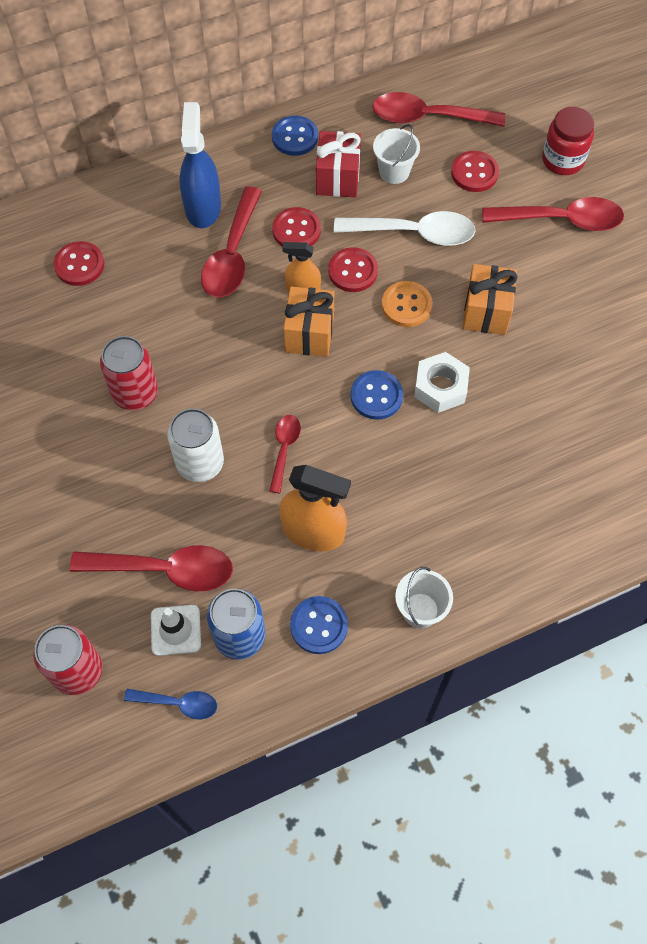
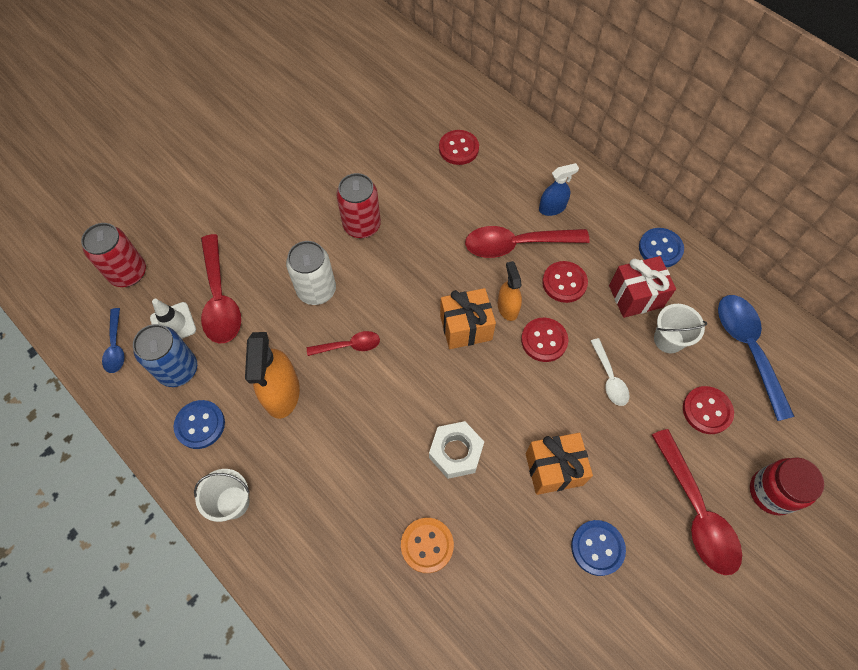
camera: 70 degrees right, 0 degrees up
blue spray bottle [179,102,221,228] -> blue spray bottle [539,163,579,216], size x0.59
white spoon [334,211,476,246] -> white spoon [591,338,629,406], size x0.55
blue button [351,370,403,420] -> blue button moved to [571,520,626,576]
red spoon [372,92,505,127] -> blue spoon [718,295,795,421]
orange button [382,281,433,327] -> orange button moved to [401,518,454,573]

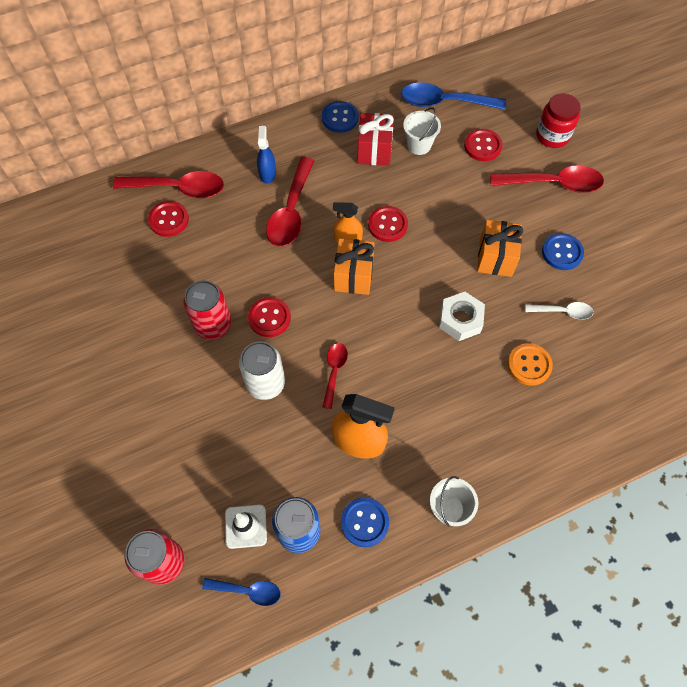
camera: 70 degrees left, 0 degrees up
red spoon [201,234,241,343] -> red spoon moved to [113,171,224,198]
red button [542,261,588,303] -> red button moved to [248,297,291,337]
white spoon [591,338,629,406] -> white spoon moved to [525,302,594,320]

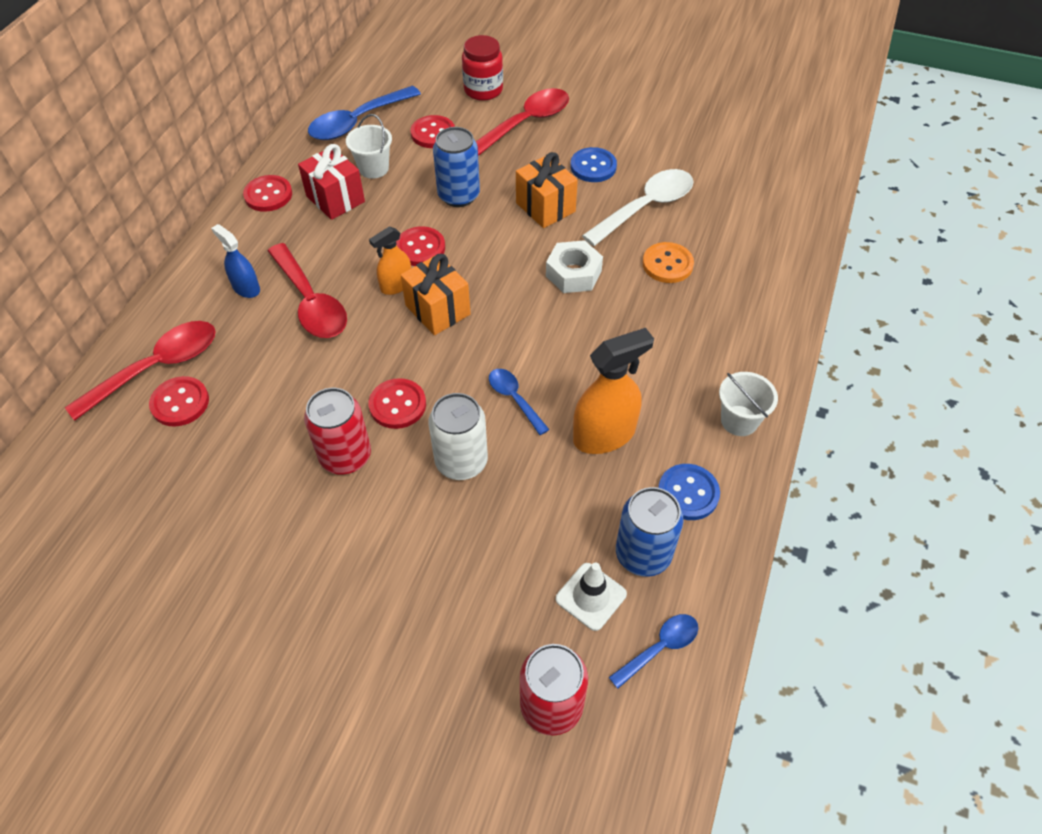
camera: 45 degrees left, 10 degrees down
blue button [322,101,359,133] -> red button [243,175,292,212]
red spoon [323,343,348,409] -> blue spoon [489,369,550,435]
white spoon [525,302,594,320] -> white spoon [582,169,694,246], size x1.82
none -> blue can [433,127,480,207]

